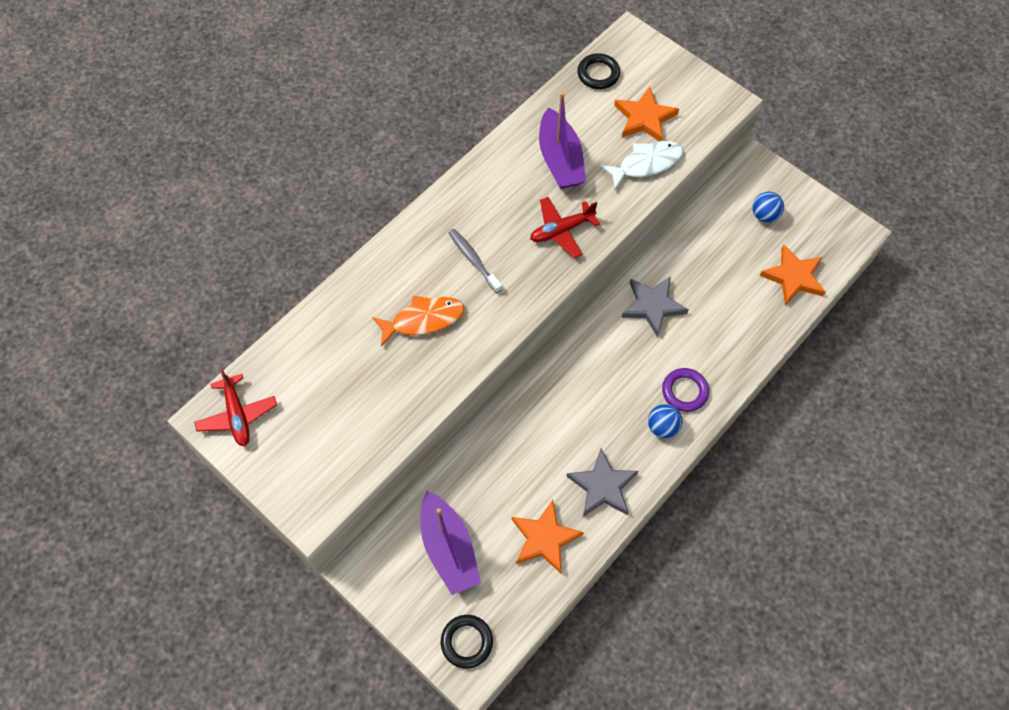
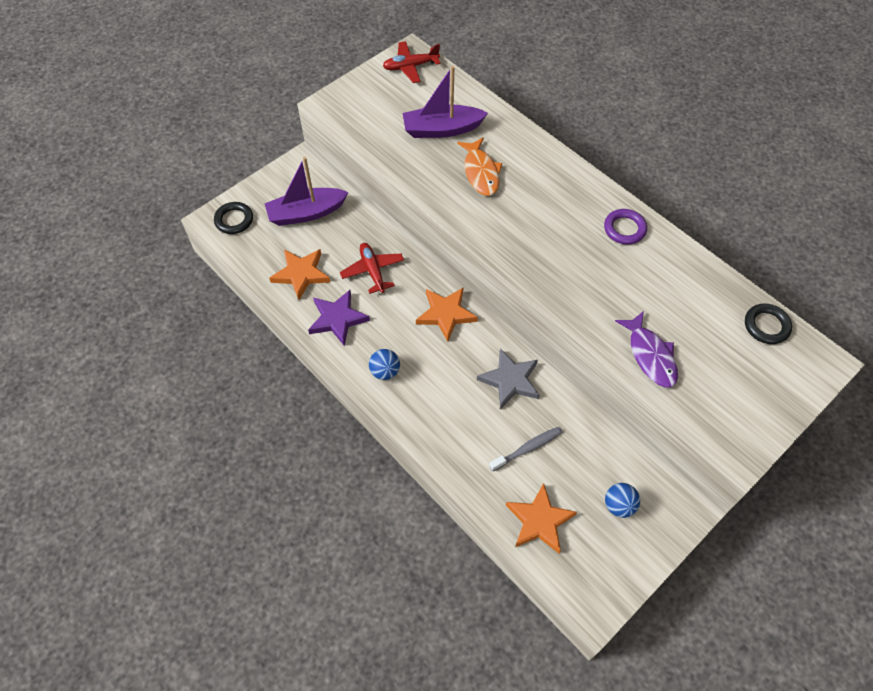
camera: 95 degrees right, 5 degrees down
grey toothbrush [448,229,502,293] -> grey toothbrush moved to [489,427,562,471]
red plane [530,197,600,258] -> red plane moved to [340,243,404,294]
purple boat [539,92,586,189] -> purple boat moved to [403,66,488,138]
grey star [566,449,639,516] -> purple star [308,290,370,346]
white fish [600,141,683,189] -> purple fish [615,311,678,388]
orange star [614,87,679,141] -> orange star moved to [416,288,478,342]
purple ring [662,368,709,412] -> purple ring moved to [604,209,647,245]

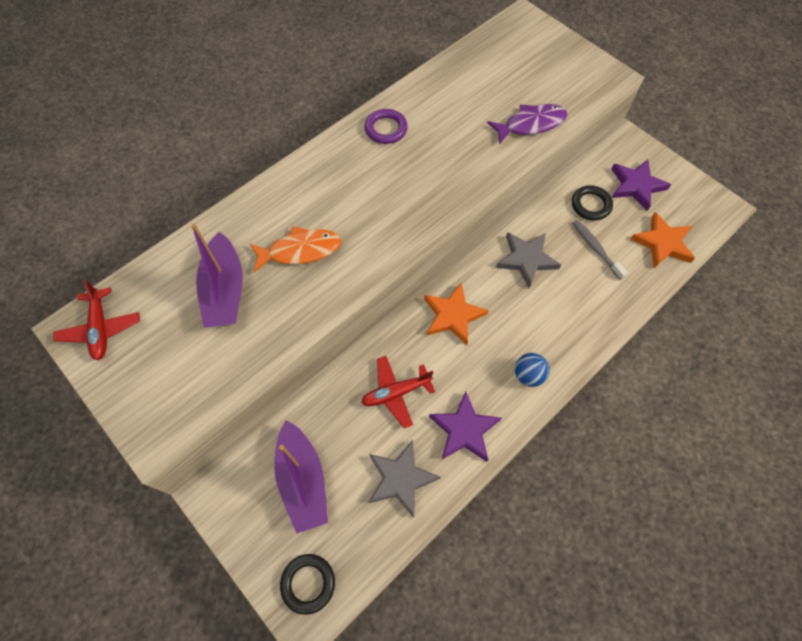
camera: 90 degrees left, 5 degrees up
orange star [269,249,330,300] -> grey star [369,440,441,518]
blue ball [605,483,640,518] -> purple star [611,159,671,211]
black ring [745,304,792,344] -> black ring moved to [572,185,613,221]

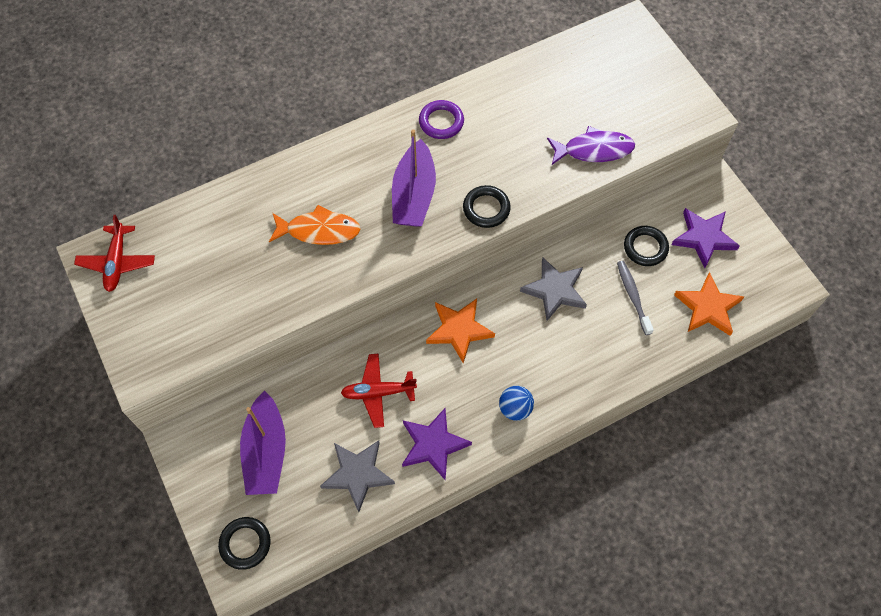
camera: 15 degrees right, 0 degrees up
purple boat [191,223,243,328] -> purple boat moved to [392,129,436,227]
none -> black ring [463,185,511,228]

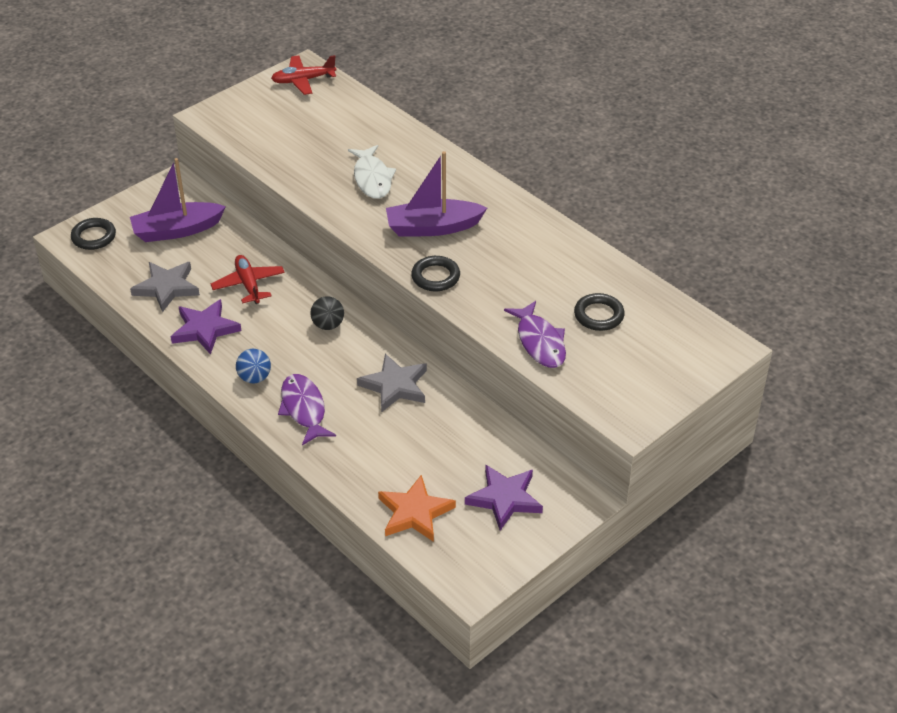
camera: 75 degrees right, 20 degrees down
orange fish [269,205,361,245] -> white fish [348,145,396,199]
purple ring [419,100,464,139] -> none
orange star [426,299,495,363] -> black ball [310,296,344,330]
grey toothbrush [617,261,654,335] -> none
black ring [624,226,669,266] -> black ring moved to [574,293,625,331]
none -> purple fish [278,374,336,446]

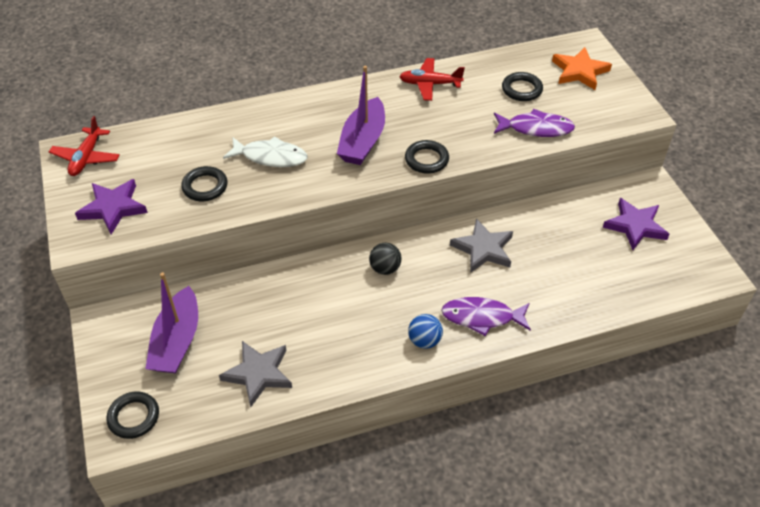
camera: 65 degrees left, 5 degrees up
purple star [171,299,242,354] -> purple star moved to [75,179,148,235]
red plane [210,255,285,304] -> red plane moved to [399,58,465,101]
orange star [378,475,456,542] -> orange star moved to [552,47,612,90]
none -> black ring [181,166,228,201]

